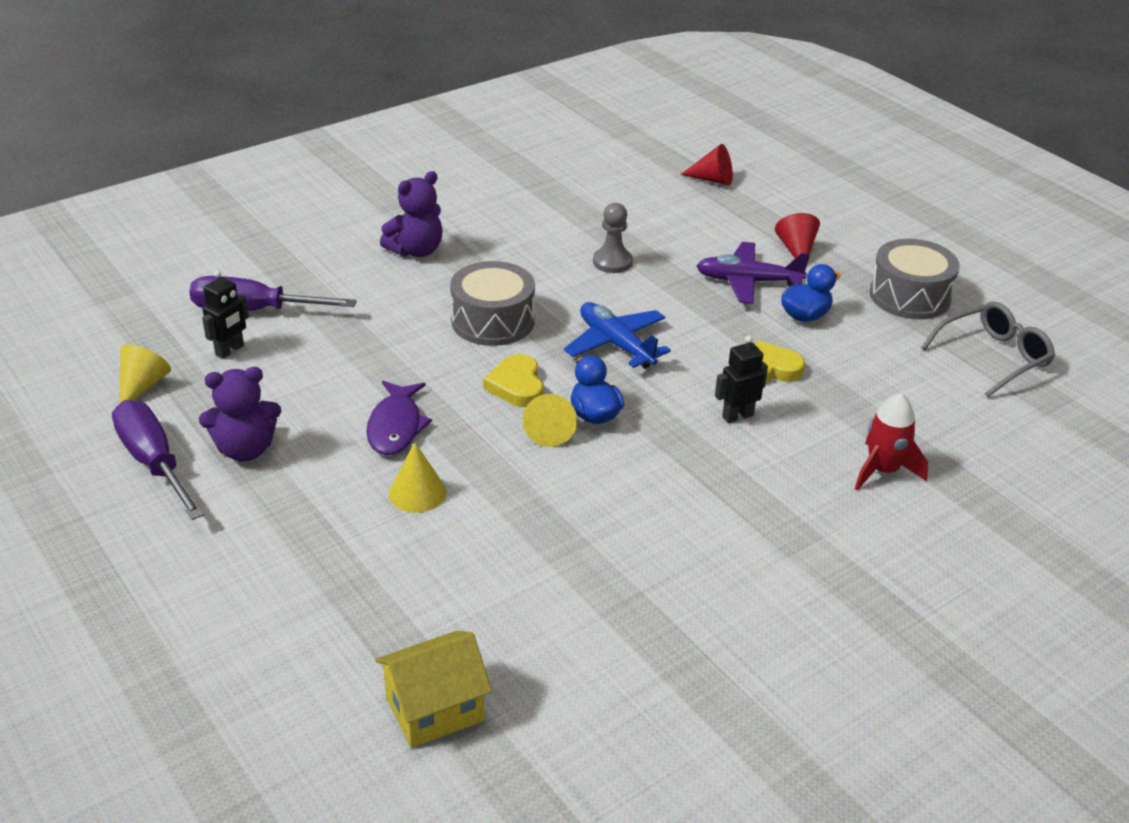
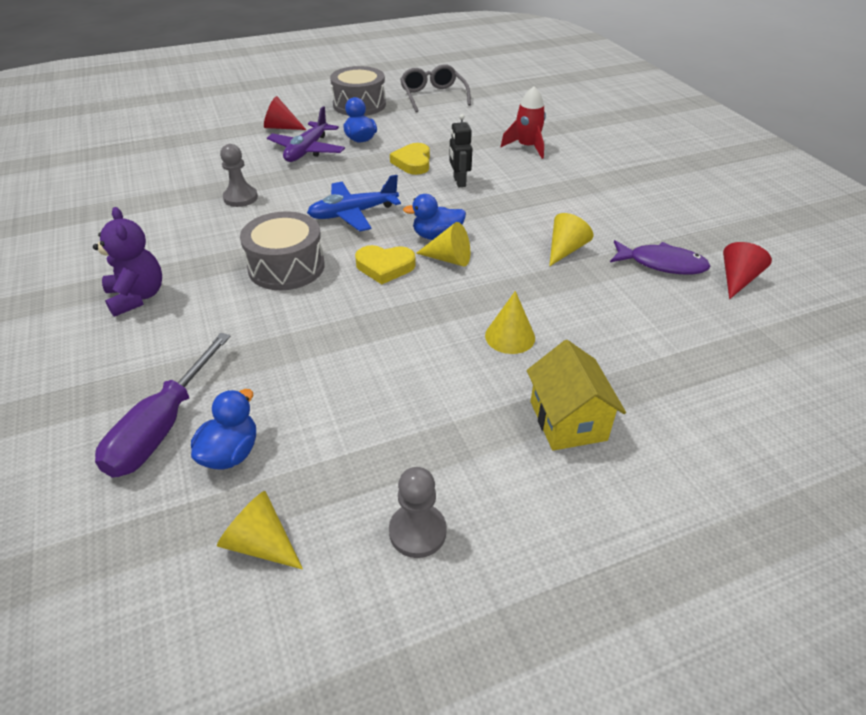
camera: 75 degrees left, 5 degrees up
purple screwdriver [112,400,204,520] -> grey pawn [389,467,447,558]
purple teddy bear [199,367,281,462] -> none
black robot [202,270,249,359] -> blue duck [191,389,256,470]
purple fish [366,381,432,455] -> purple fish moved to [610,240,710,275]
yellow house [375,631,492,748] -> yellow house moved to [527,340,626,451]
red cone [680,144,733,186] -> red cone moved to [723,242,772,299]
none -> yellow cone [549,213,593,266]

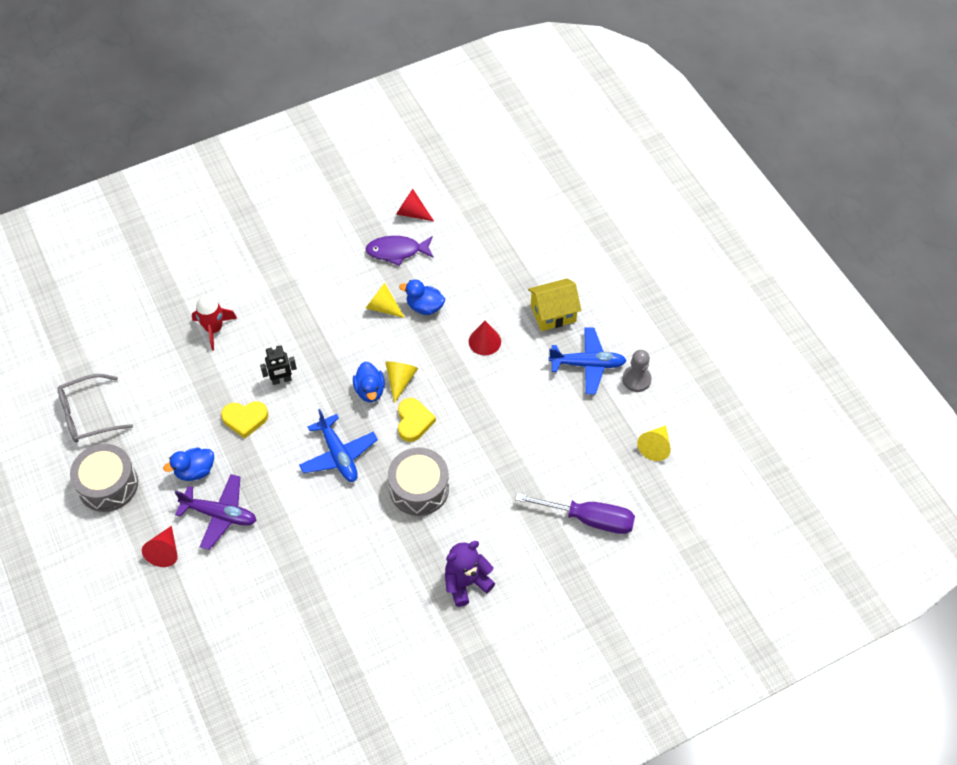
camera: 95 degrees left, 15 degrees up
blue duck [191,389,256,470] -> blue duck moved to [399,280,445,315]
grey pawn [220,144,258,207] -> none
yellow cone [485,291,535,354] -> red cone [469,321,501,355]
purple fish [610,240,710,275] -> purple fish turned 105 degrees counterclockwise [366,236,434,266]
none -> blue plane [548,327,627,394]

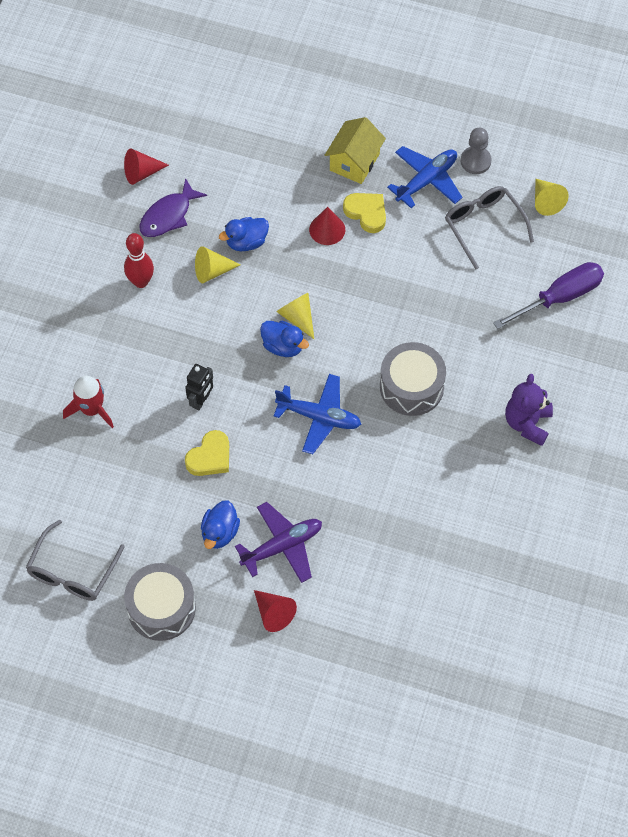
camera: 45 degrees left, 5 degrees up
yellow heart [398,398,436,442] -> yellow heart moved to [343,193,386,233]
none -> red bowling pin [124,233,154,288]
none -> grey glasses [445,186,534,269]

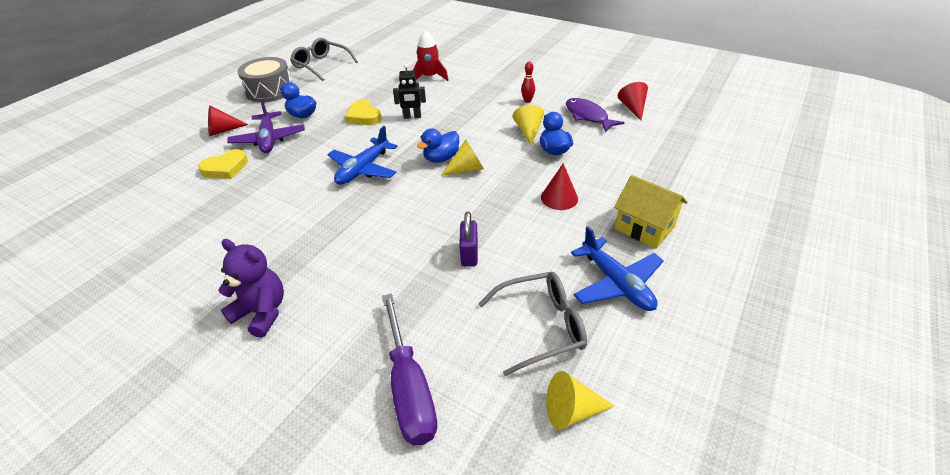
camera: 105 degrees right, 20 degrees down
red bowling pin [124,233,154,288] -> red bowling pin [521,62,535,103], size x0.61
black robot [185,364,213,411] -> black robot turned 45 degrees counterclockwise [393,64,426,119]
yellow heart [343,193,386,233] -> yellow heart moved to [198,149,248,179]
grey drum [380,342,446,416] -> none
grey pawn [461,128,492,174] -> none
none -> purple padlock [459,211,478,266]

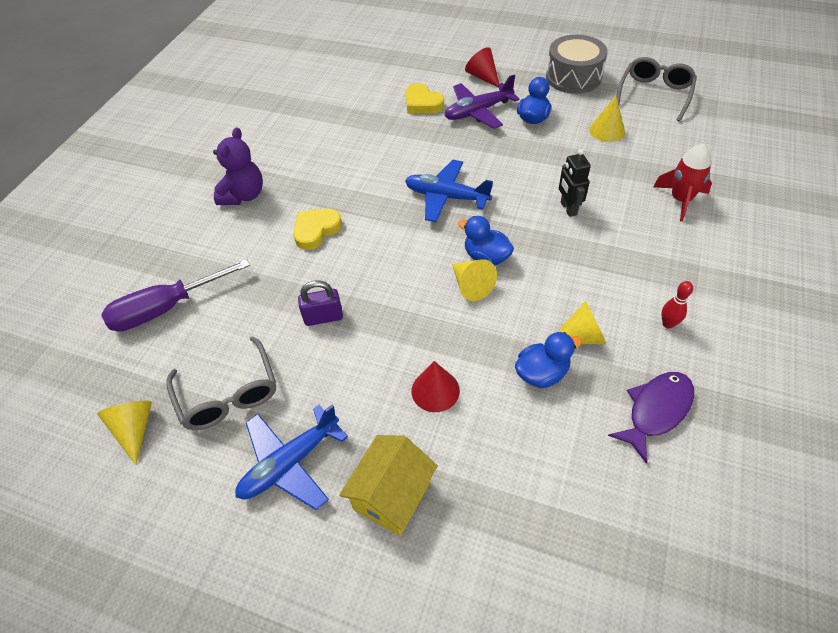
camera: 80 degrees right, 10 degrees up
yellow heart [345,100,382,125] -> yellow heart moved to [293,209,342,250]
red cone [618,82,648,120] -> none
none -> yellow cone [589,95,625,142]

